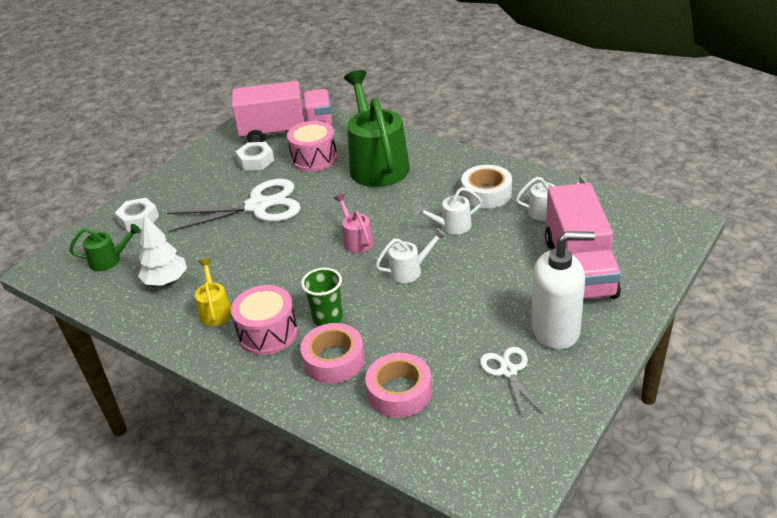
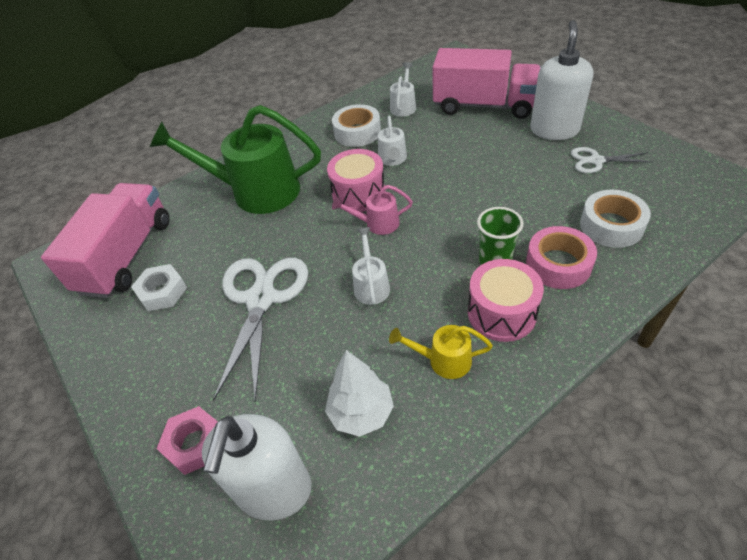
camera: 70 degrees left, 10 degrees up
green watering can [69,224,141,271] -> white soap dispenser [202,414,312,520]
white nut [115,198,159,232] -> pink nut [157,406,218,475]
pink drum [287,121,337,172] -> pink drum moved to [327,149,386,212]
pink tape [365,353,432,418] -> white tape [580,190,651,248]
white watering can [375,228,446,283] -> white watering can moved to [352,227,390,305]

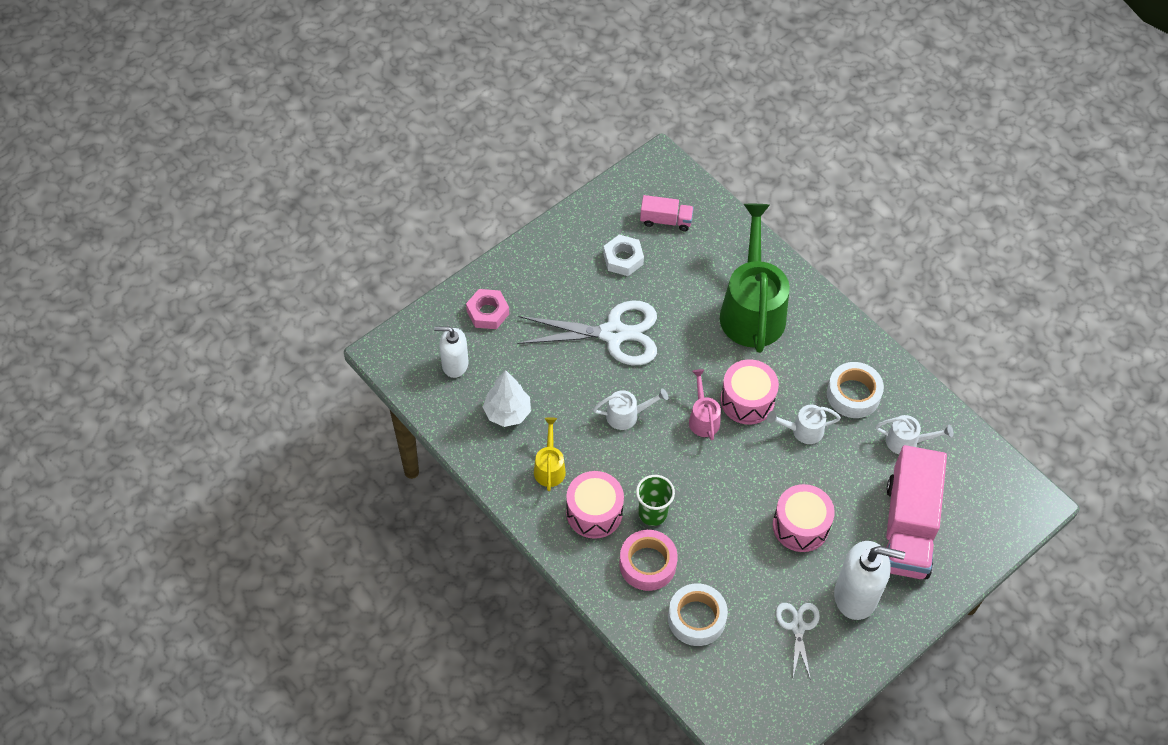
camera: 80 degrees right, 10 degrees up
pink truck [41,183,170,298] -> pink truck [640,195,694,231], size x0.47
white soap dispenser [202,414,312,520] -> white soap dispenser [434,327,468,378], size x0.64
none -> pink drum [773,484,835,552]

